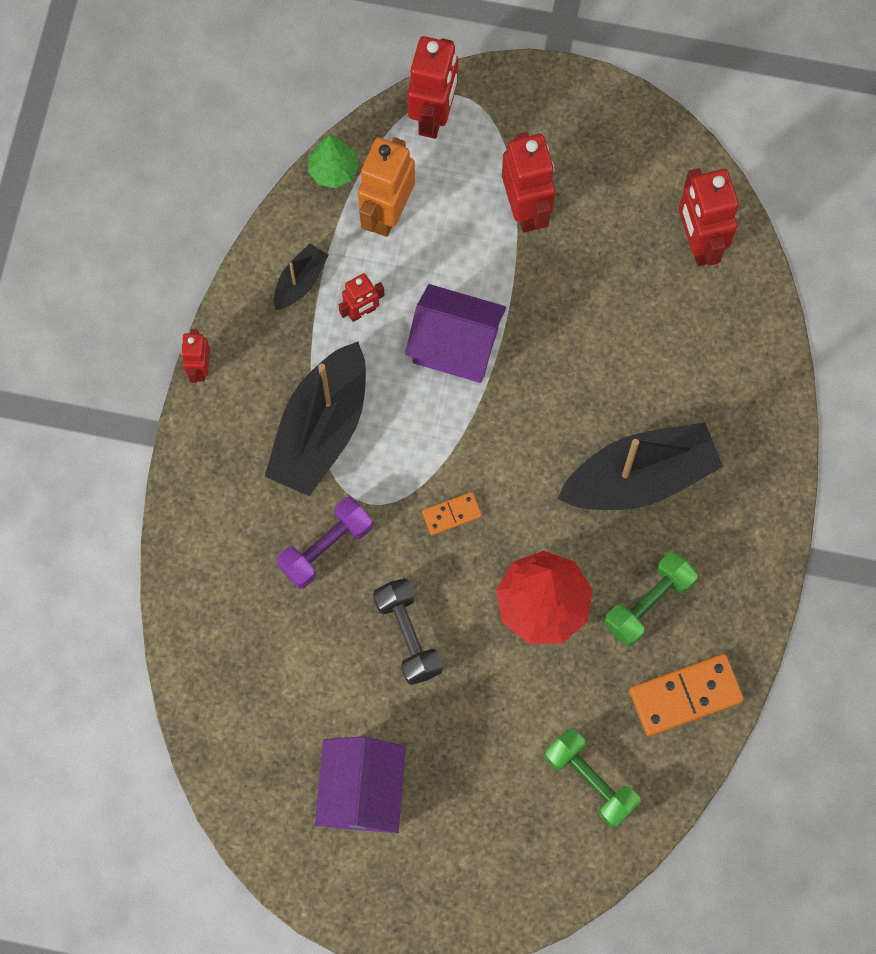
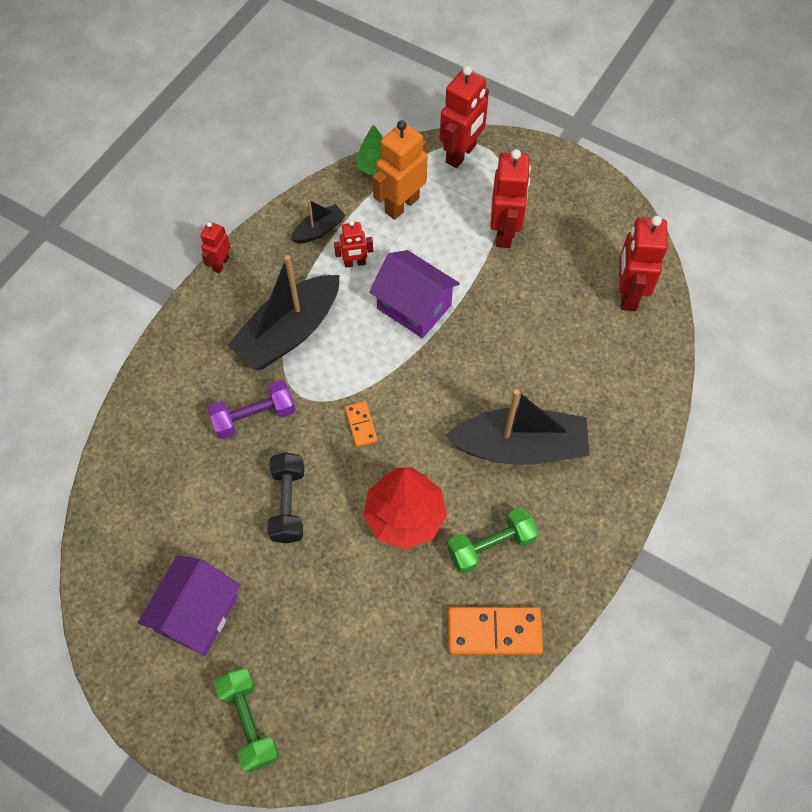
camera: 20 degrees right, 10 degrees down
orange domino [422,492,482,535] -> orange domino turned 75 degrees clockwise [345,401,378,447]
green dumbbell [545,728,641,828] -> green dumbbell moved to [214,668,279,773]

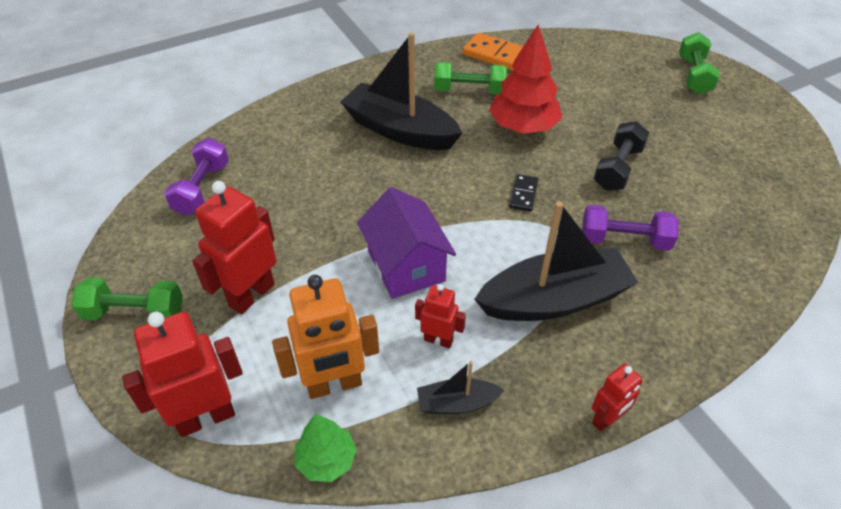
camera: 150 degrees left, 15 degrees down
purple house [138,555,240,656] -> none
orange domino [345,401,378,447] -> black domino [509,174,538,211]
red robot [619,216,668,311] -> purple dumbbell [165,138,229,216]
none -> green dumbbell [72,278,183,321]

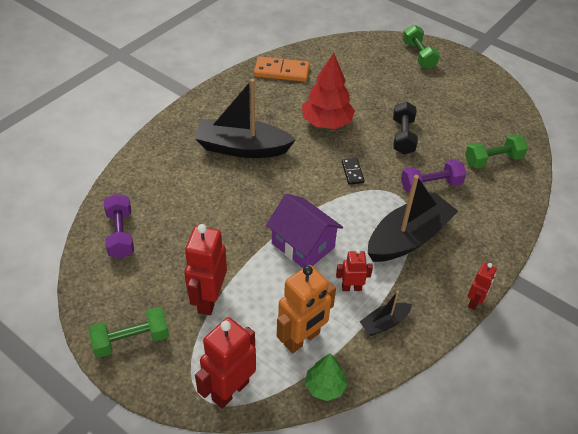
camera: 25 degrees left, 0 degrees up
green dumbbell [434,62,507,94] -> green dumbbell moved to [465,134,528,168]

